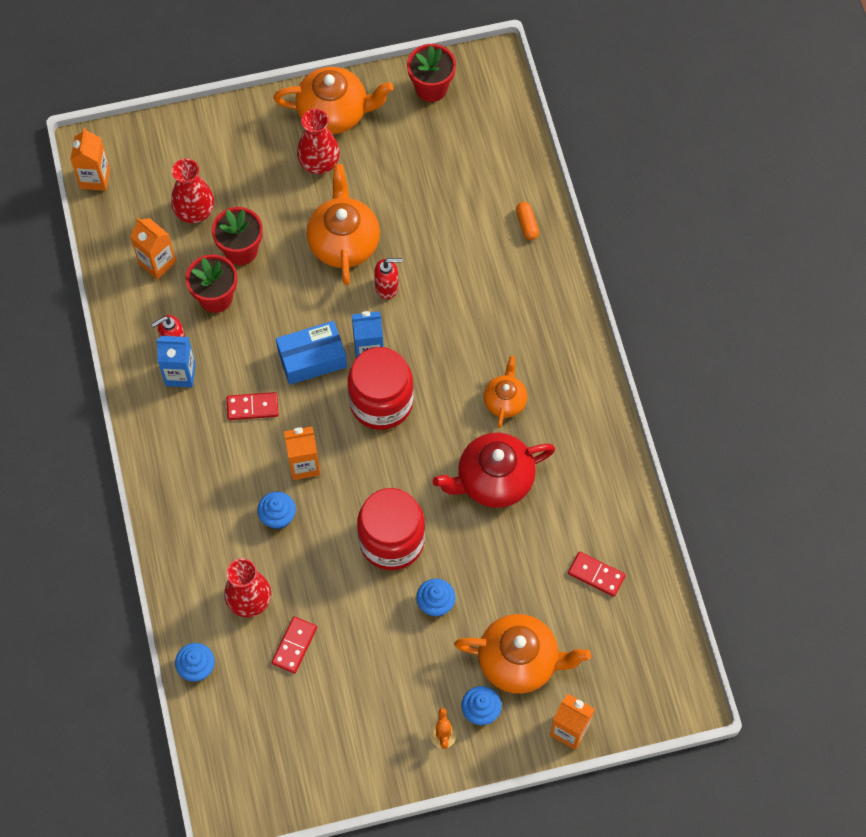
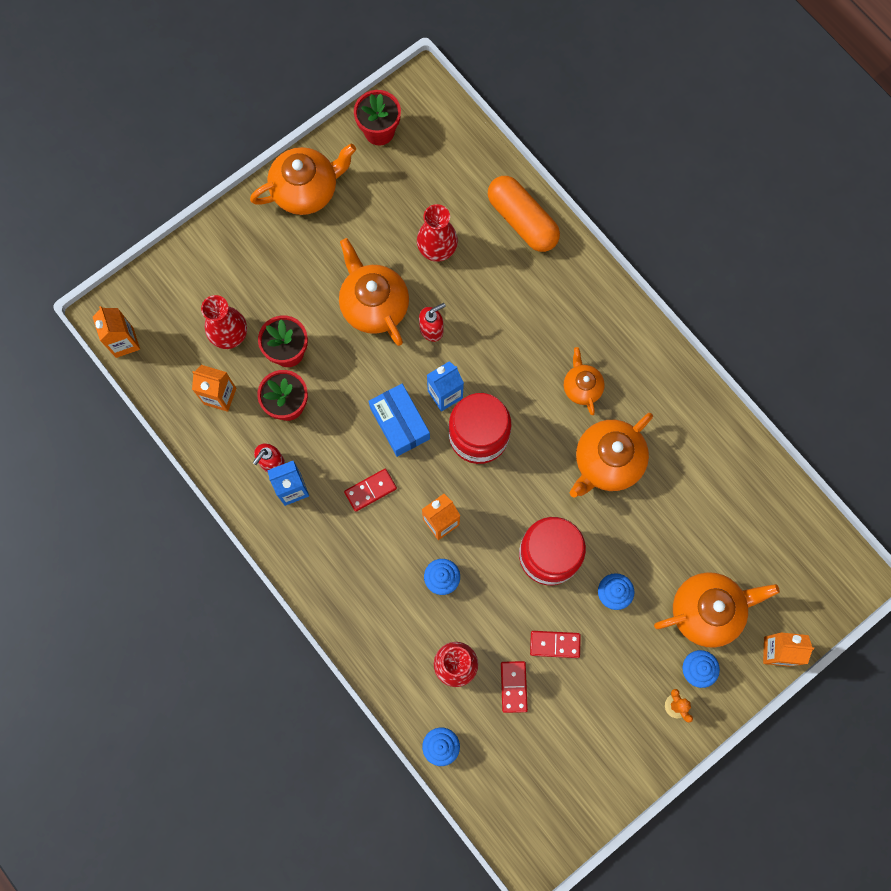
camera: 25 degrees left, 10 degrees up
blue box [276,321,347,385] -> blue box turned 75 degrees counterclockwise [369,384,430,457]
red vase [297,109,340,174] -> red vase moved to [417,204,458,262]
red teapot [433,433,555,508] -> orange teapot [570,413,653,498]
orange capsule [516,202,539,240] -> orange capsule [488,176,560,252], size x2.32
red domino [568,551,626,597] -> red domino moved to [530,631,581,658]

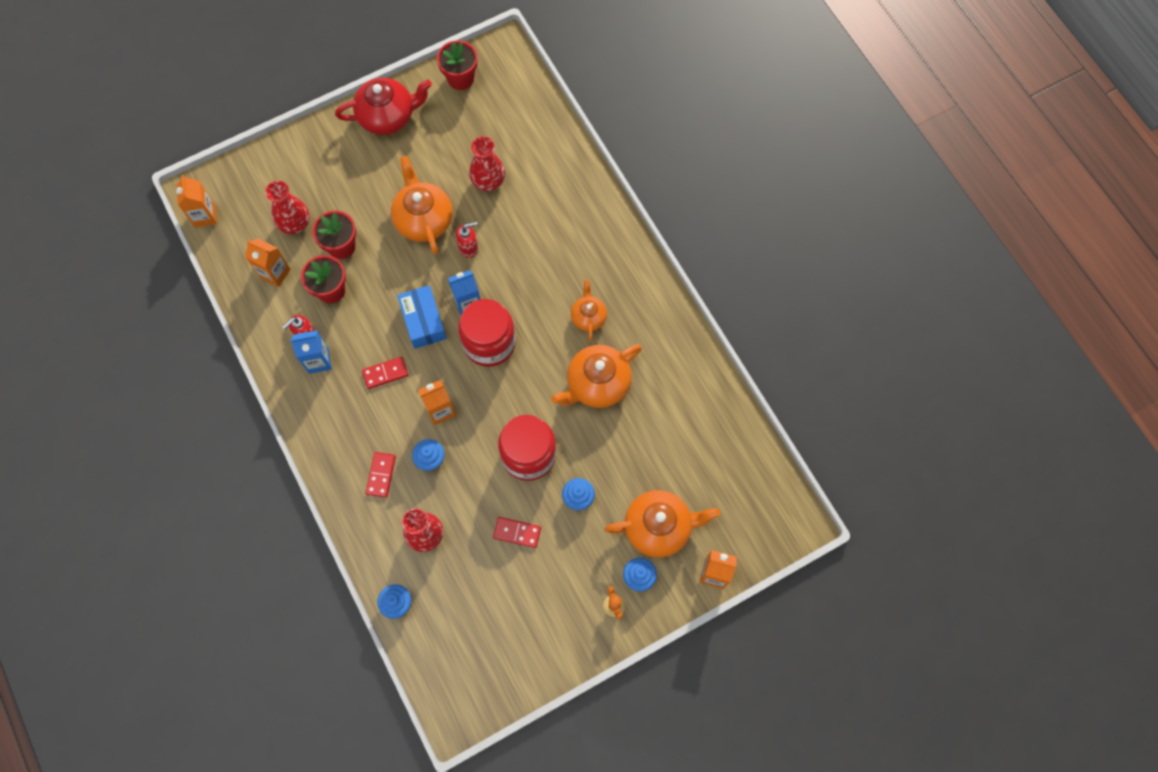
camera: 10 degrees right, 5 degrees down
orange teapot [250,144,356,215] -> red teapot [335,78,432,135]
orange capsule [488,176,560,252] -> none
red domino [501,661,528,713] -> red domino moved to [366,452,396,498]

